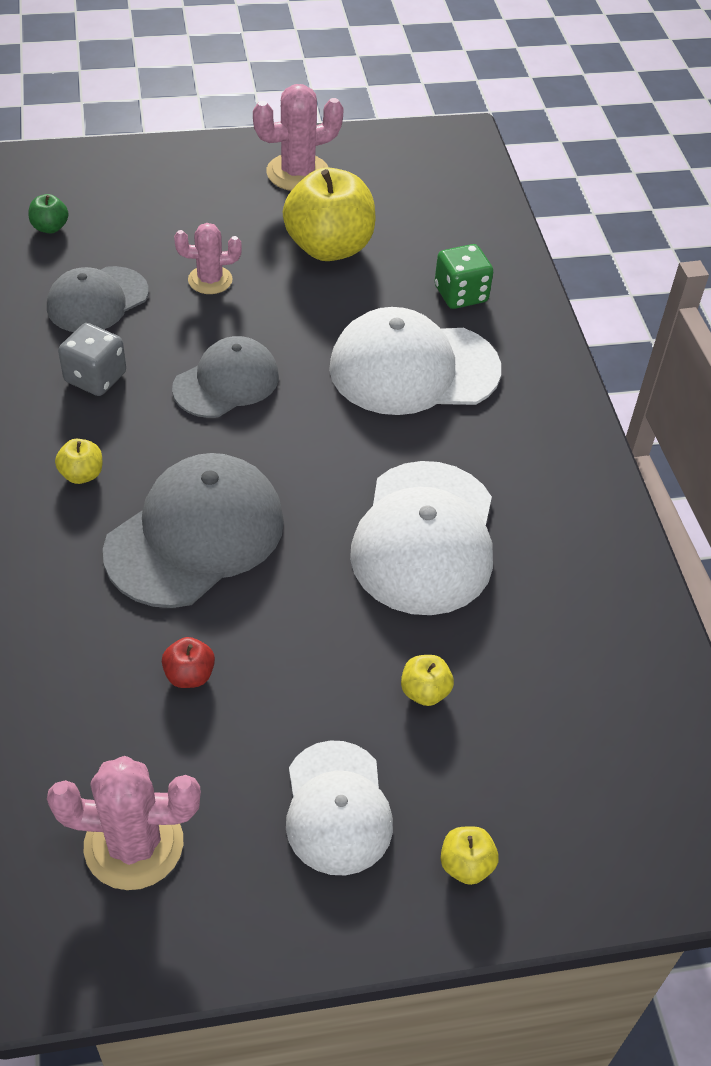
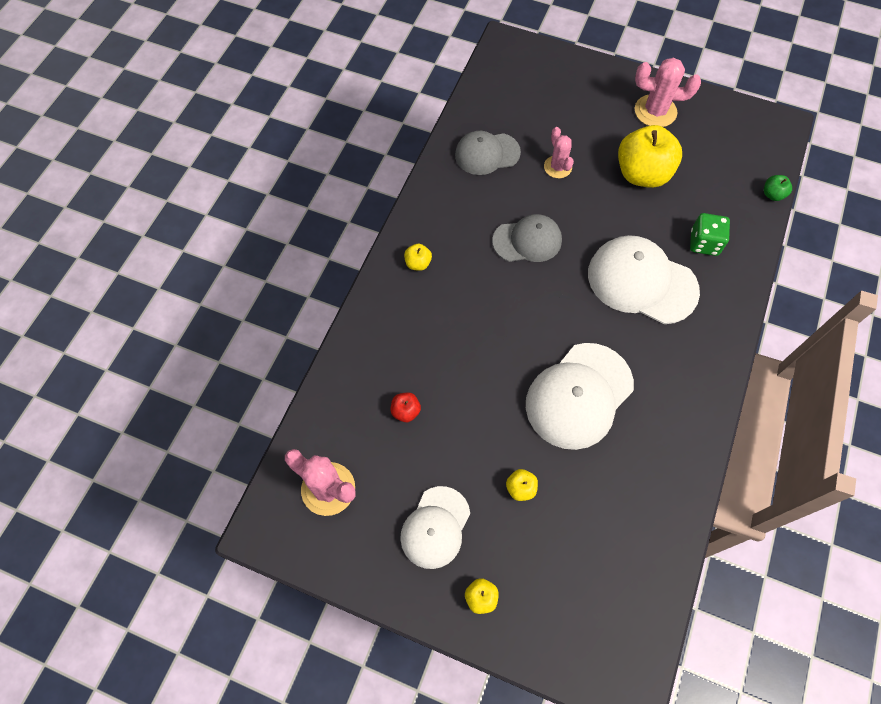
camera: 35 degrees right, 15 degrees up
green apple [29,194,69,233] -> green apple moved to [764,175,792,201]
grey dice [58,323,126,396] -> none
grey cap [103,453,284,608] -> none
pink cactus [174,223,242,294] -> pink cactus turned 45 degrees clockwise [544,127,574,178]

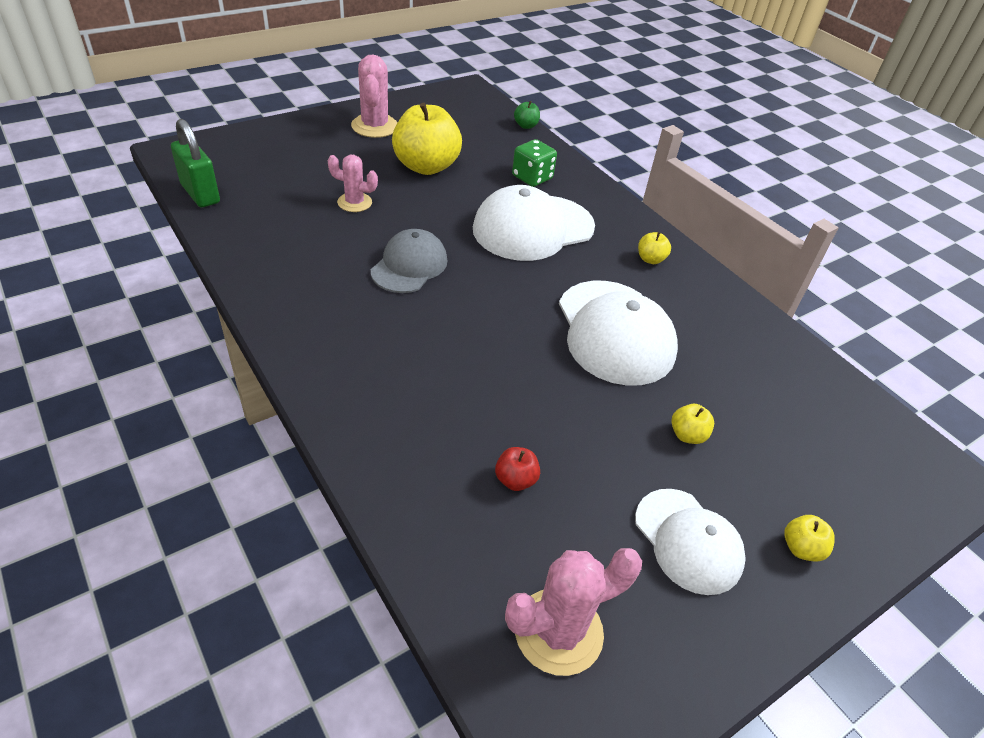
camera: 60 degrees left, 20 degrees down
yellow apple [404,244,432,271] -> yellow apple moved to [638,232,671,264]
grey cap [455,131,521,175] -> none
pink cactus [635,58,701,127] -> pink cactus turned 45 degrees counterclockwise [351,54,398,138]
none -> green padlock [171,119,220,207]

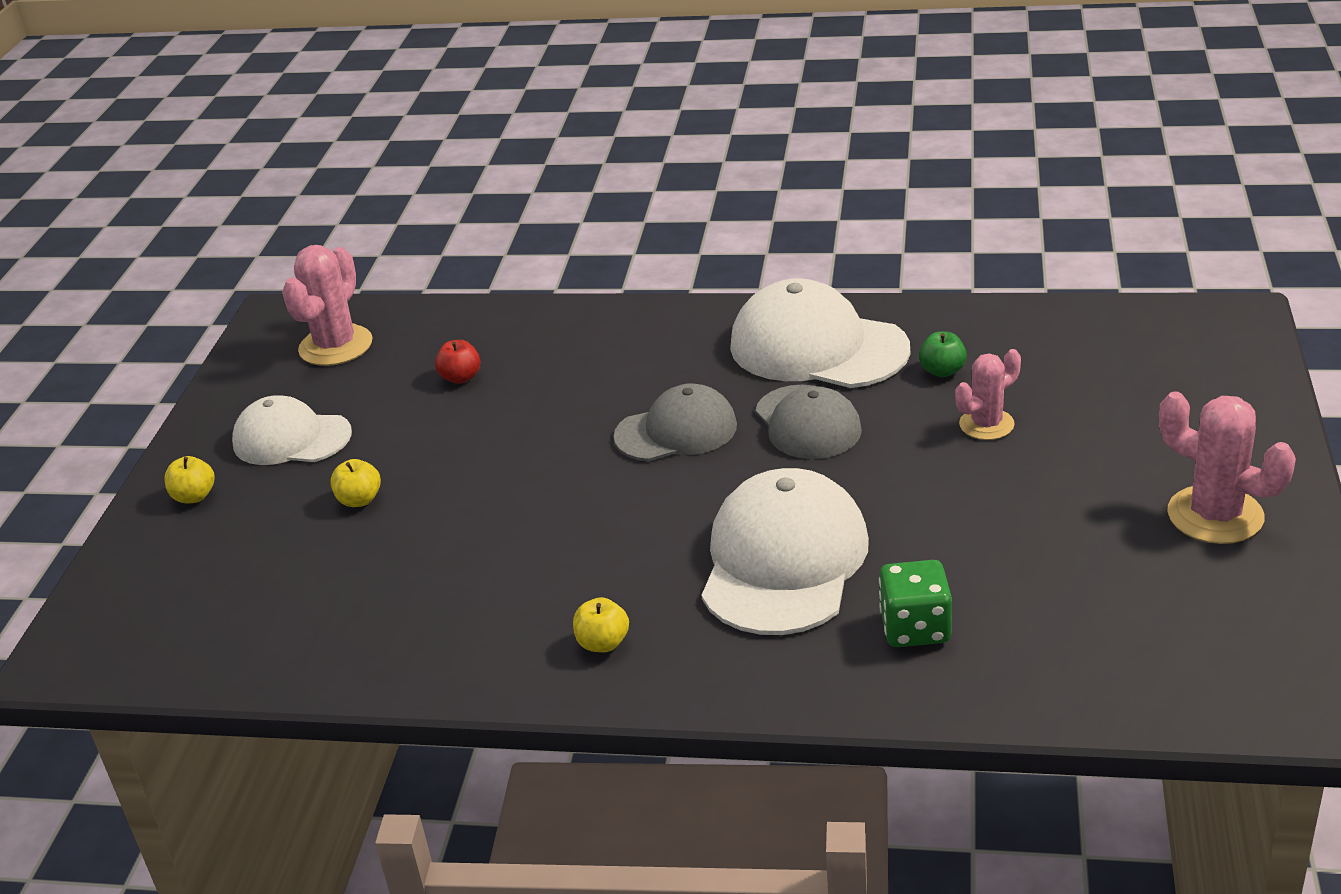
camera: 140 degrees right, 10 degrees down
green padlock [171,119,220,207] -> none
yellow apple [392,103,462,175] -> none
green apple [514,101,540,129] -> green apple moved to [919,331,967,377]
white cap [559,281,678,386] -> white cap moved to [730,278,910,388]
none -> grey cap [613,384,737,461]

